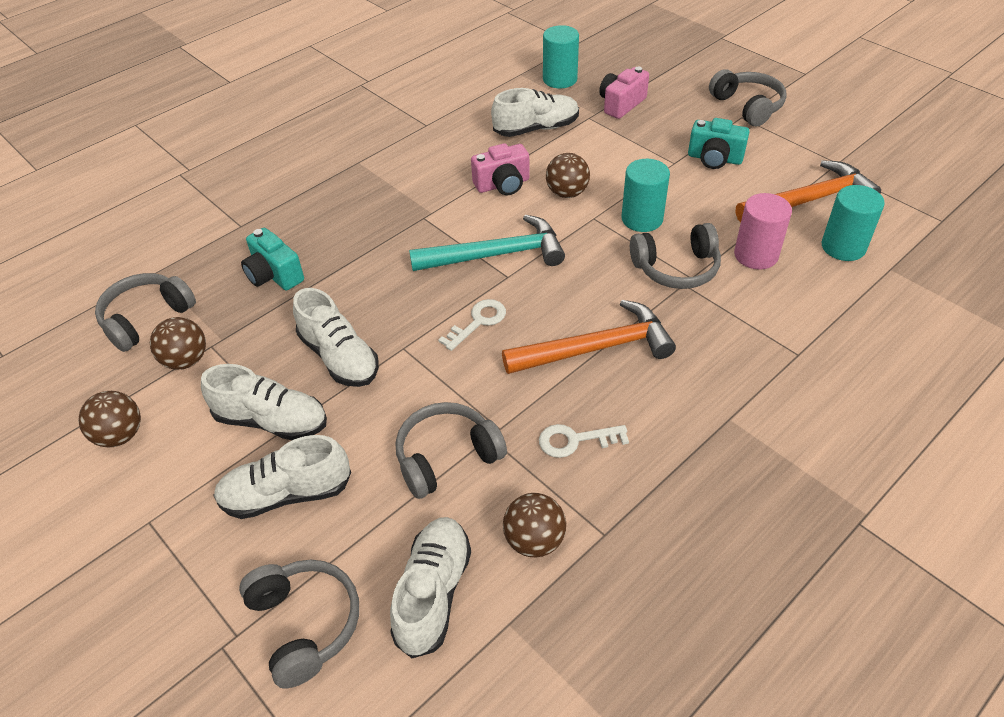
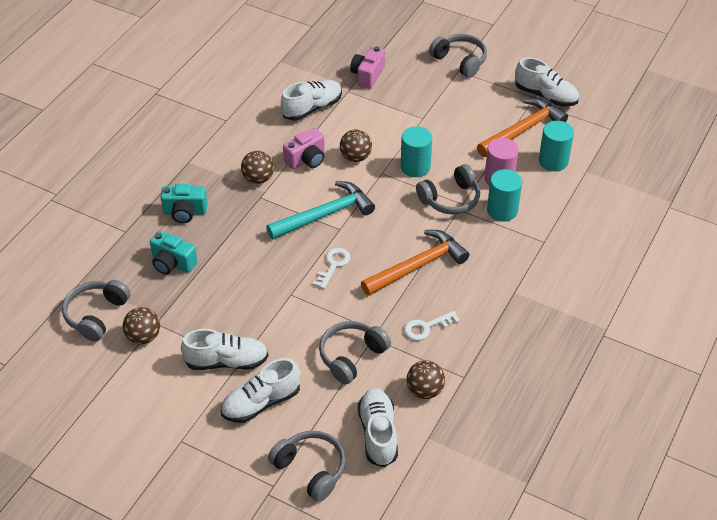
camera: 20 degrees left, 0 degrees up
brown ball [78,391,141,447] -> brown ball moved to [241,151,274,184]
white shoe [293,288,379,387] -> white shoe moved to [515,57,579,107]
turquoise cylinder [543,25,579,88] -> turquoise cylinder moved to [487,169,522,222]
turquoise camera [688,118,750,169] -> turquoise camera moved to [161,184,207,223]

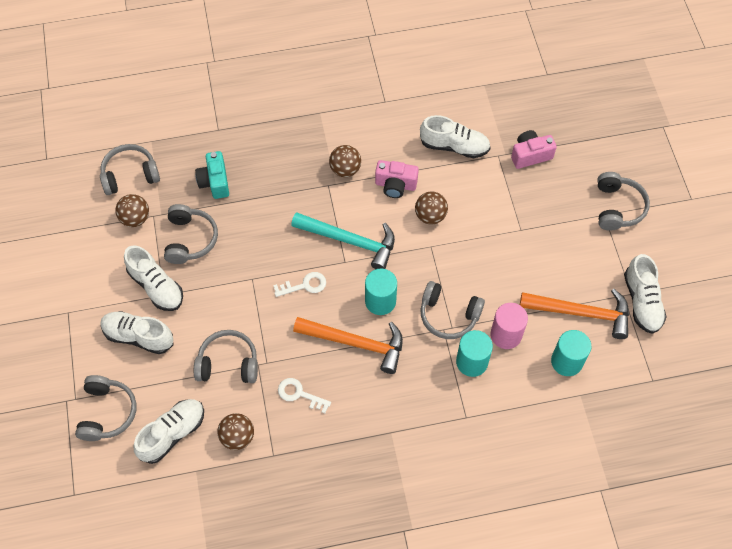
camera: 50 degrees right, 15 degrees up
turquoise camera [161,184,207,223] -> none
turquoise cylinder [401,126,432,177] -> turquoise cylinder moved to [365,269,397,315]
none -> grey headphones [164,204,218,264]

